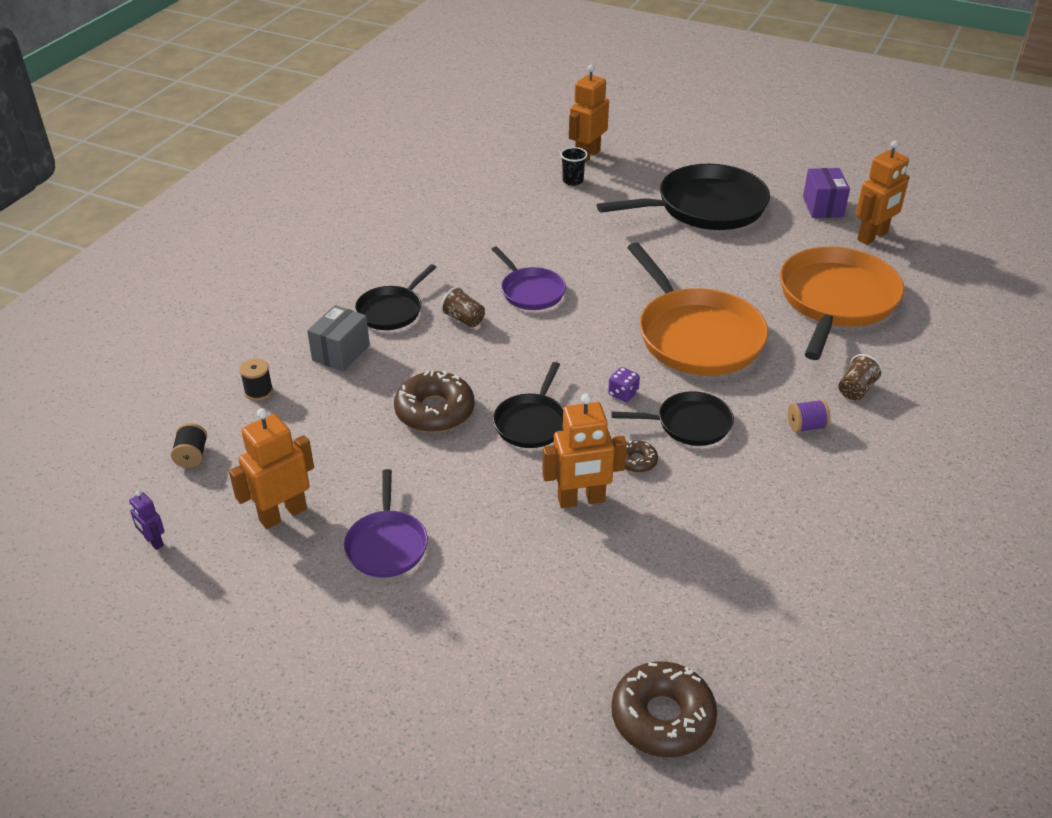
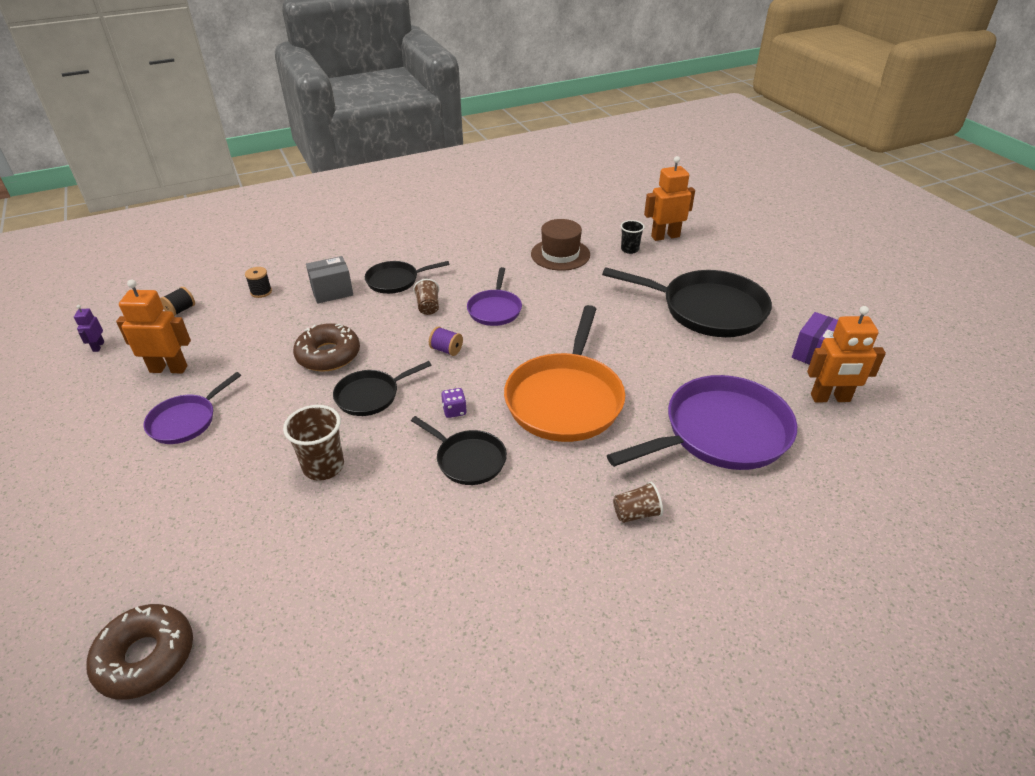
camera: 40 degrees right, 0 degrees up
orange robot [542,393,627,508] -> brown cup [283,405,344,481]
brown donut [625,441,658,473] -> none
orange pan [780,247,904,360] -> purple pan [607,375,797,470]
purple spool [788,399,831,432] -> purple spool moved to [429,326,463,356]
none -> brown hat [531,219,590,271]

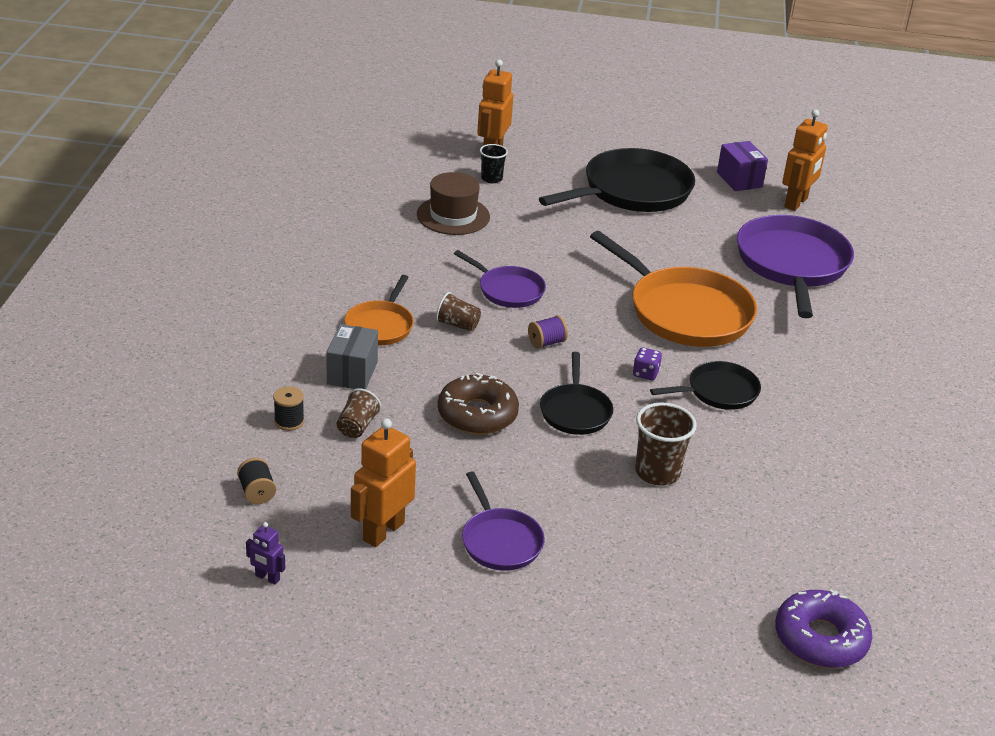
camera: 60 degrees left, 5 degrees down
brown donut [87,604,193,700] -> purple donut [775,589,872,668]
black pan [365,261,450,294] -> orange pan [344,275,414,346]
brown cup [613,482,663,523] -> brown cup moved to [337,388,381,438]

